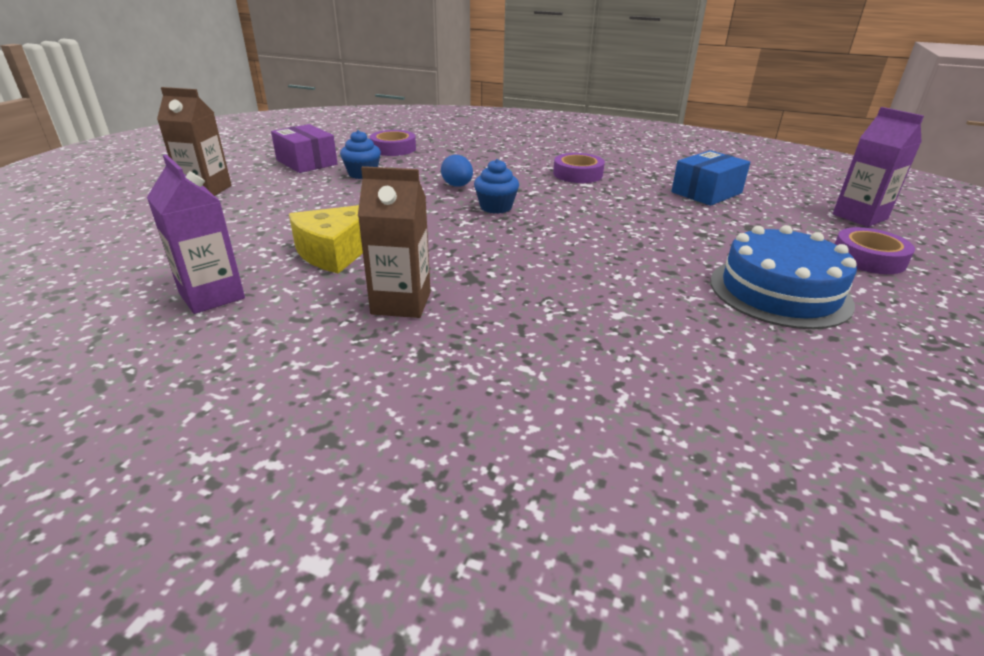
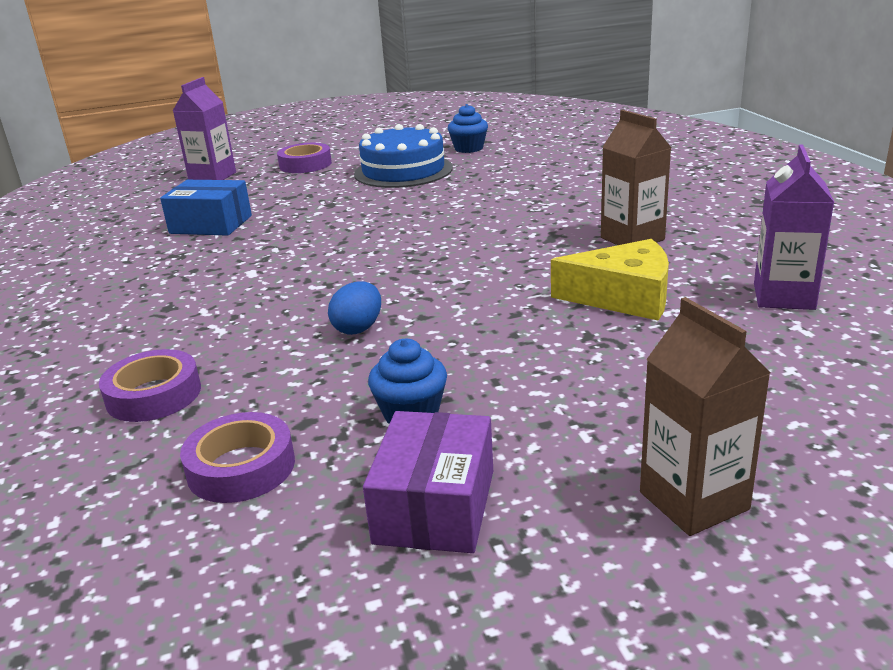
camera: 125 degrees left, 5 degrees down
blue cupcake [474,159,519,214] -> blue cupcake moved to [448,104,488,153]
purple tape [553,153,605,183] -> purple tape moved to [99,349,201,422]

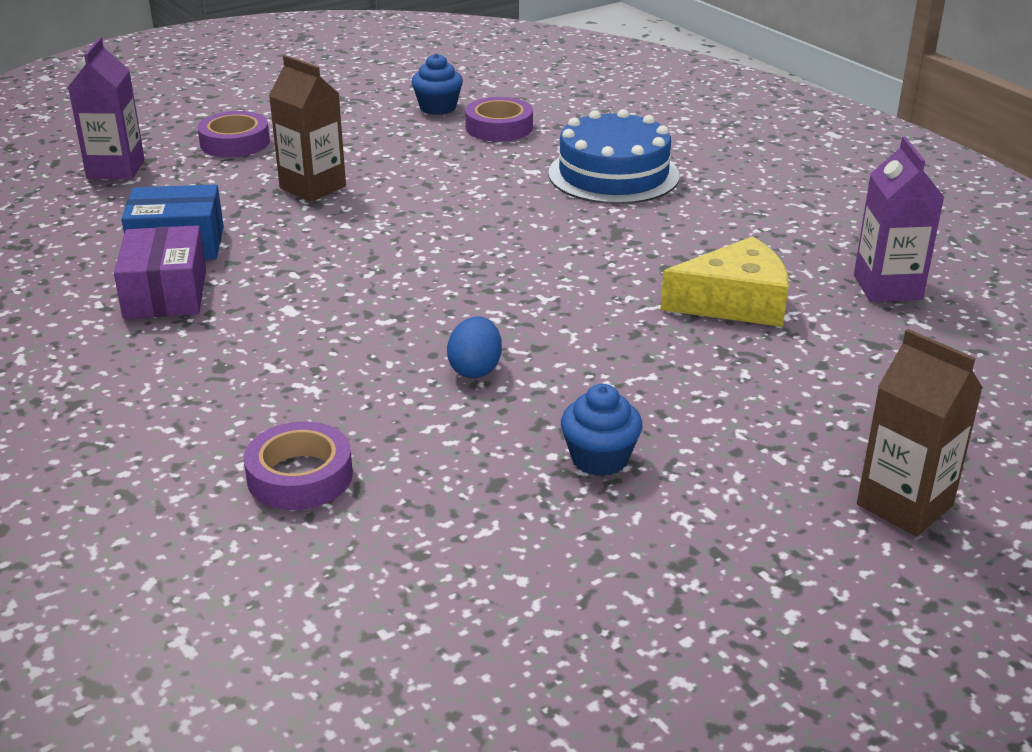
camera: 20 degrees left, 5 degrees up
purple tape [180,412,295,503] -> purple tape moved to [465,97,533,142]
blue cake [354,124,453,188] -> blue cake moved to [548,109,679,204]
purple box [363,411,493,553] -> purple box moved to [114,225,206,319]
brown carton [601,110,671,245] -> brown carton moved to [269,55,346,202]

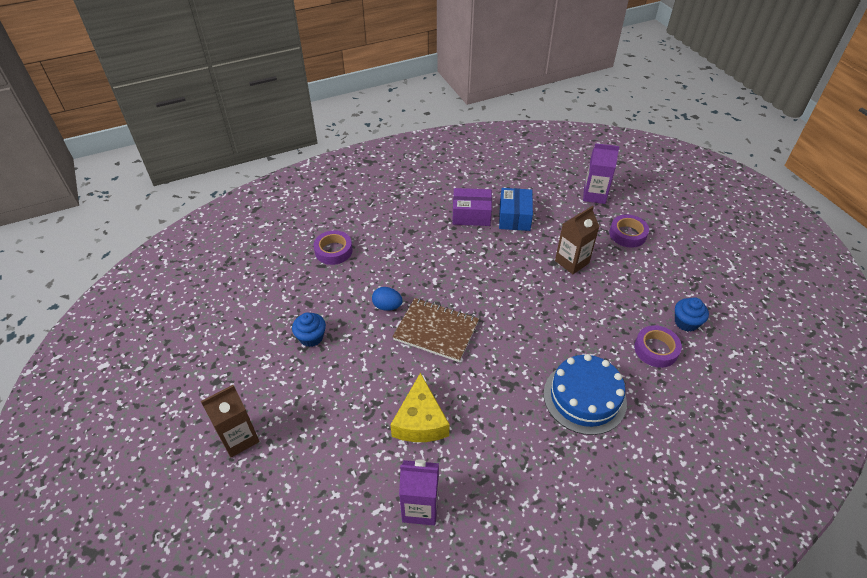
camera: 100 degrees right, 15 degrees up
none -> brown notebook [393,298,479,362]

